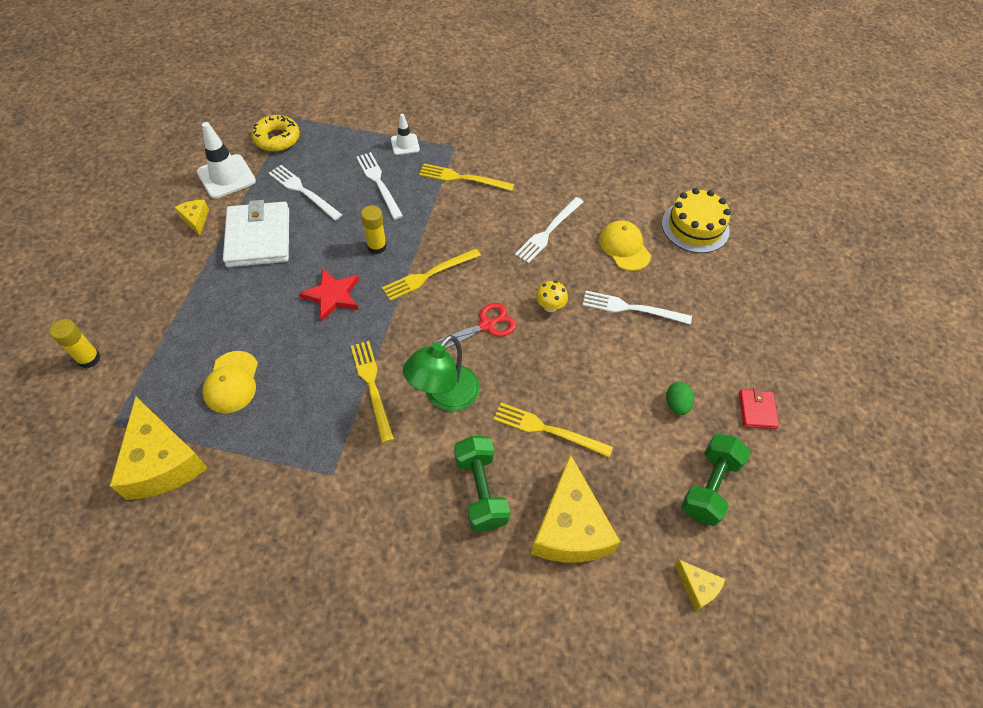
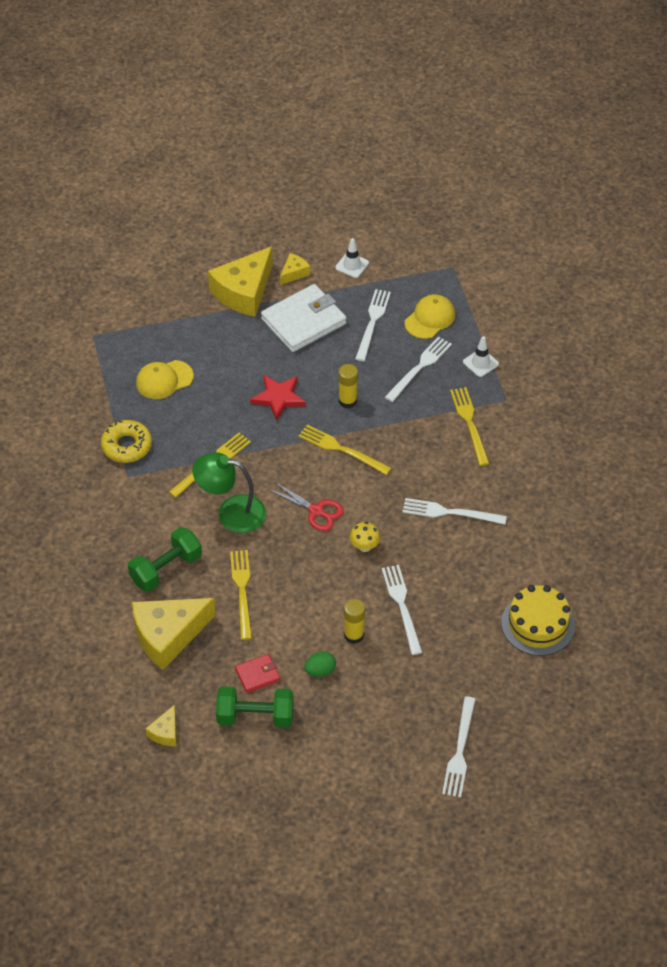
camera: 65 degrees right, 5 degrees down
yellow glue stick [50,319,101,368] -> yellow glue stick moved to [344,599,365,644]
yellow cheese [110,397,207,500] -> yellow cheese moved to [208,246,273,317]
white traffic cone [197,122,256,199] -> white traffic cone [335,238,369,278], size x0.58
yellow donut [251,115,300,152] -> yellow donut moved to [101,420,152,463]
yellow cap [599,220,651,271] -> yellow cap moved to [405,294,455,339]
red wallet [739,388,779,429] -> red wallet moved to [235,654,280,693]
none -> white fork [442,696,476,798]

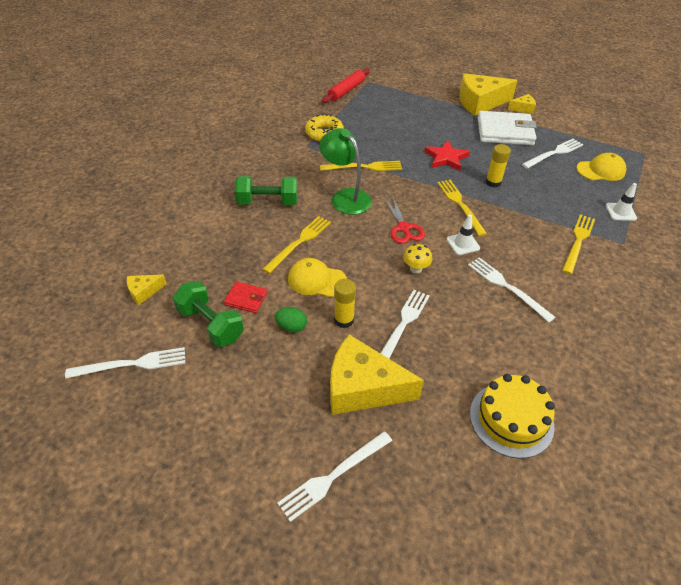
camera: 40 degrees right, 5 degrees down
yellow cheese [132,598,215,670] -> yellow cheese moved to [330,335,424,415]
yellow cap [136,360,193,399] -> yellow cap moved to [288,258,347,297]
white traffic cone [335,238,369,278] -> white traffic cone moved to [447,214,480,255]
white fork [385,336,452,402] -> white fork moved to [65,347,185,379]
none -> red rolling pin [322,68,370,103]

